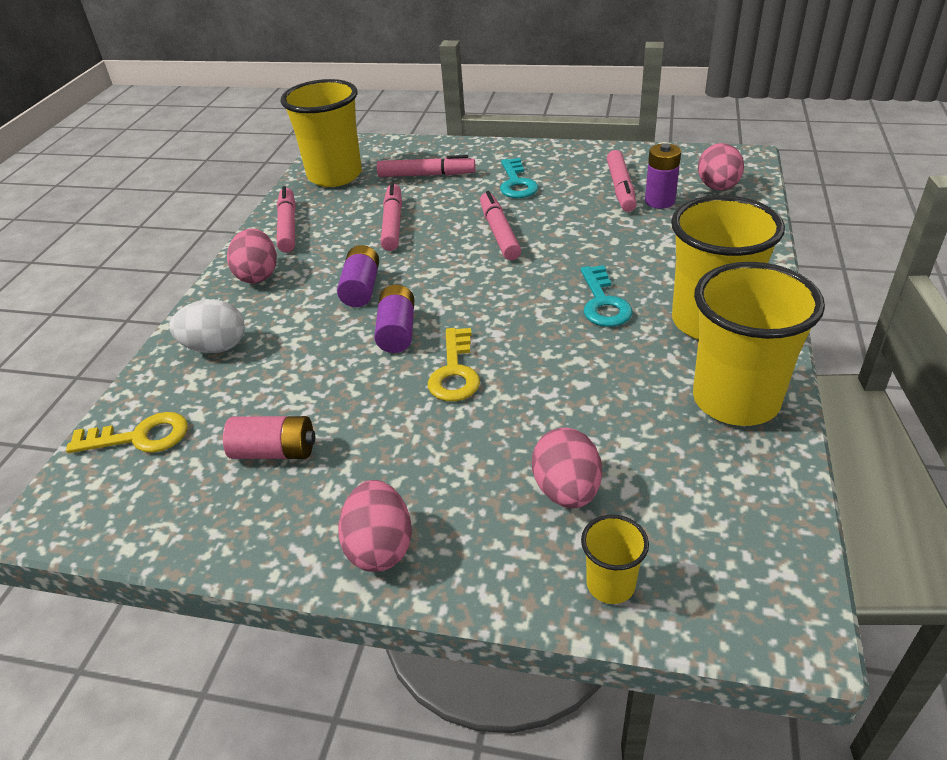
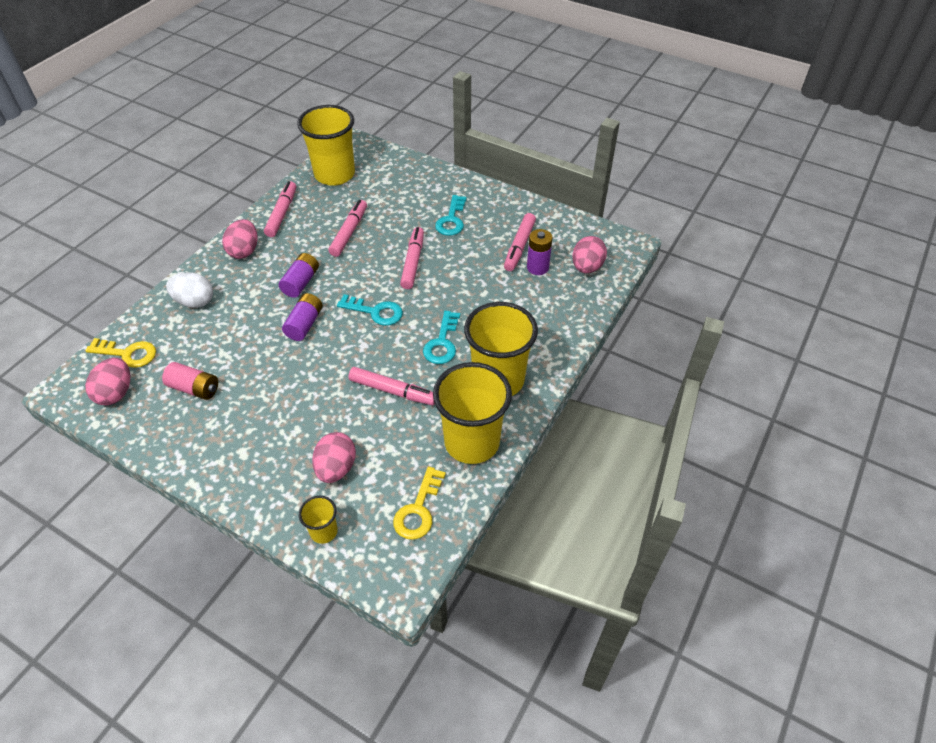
camera: 15 degrees right, 10 degrees up
pink egg [338,480,412,572] -> pink egg moved to [85,358,130,405]
pink marker [377,155,475,177] -> pink marker moved to [348,367,435,405]
yellow key [428,328,480,401] -> yellow key moved to [393,467,446,540]
none -> turquoise key [337,294,403,326]

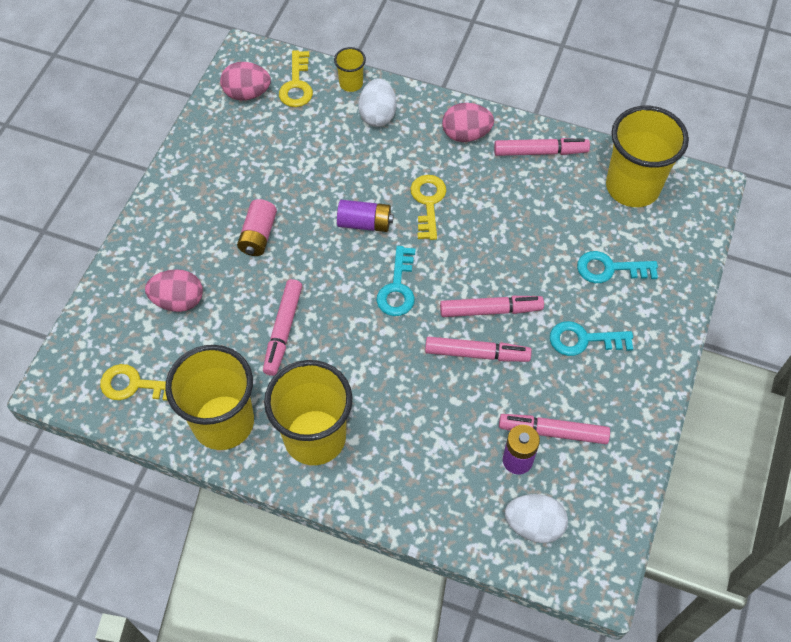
camera: 80 degrees right, 10 degrees up
pink battery [162,362,218,400] -> pink battery moved to [237,199,277,256]
purple battery [279,253,319,298] -> yellow key [410,175,446,240]
yellow cup [299,496,338,544] -> yellow cup moved to [334,47,366,92]
pink marker [329,200,367,257] -> pink marker moved to [425,337,532,362]
turquoise key [423,311,460,364] -> turquoise key moved to [577,251,658,283]
pink egg [572,236,607,273] -> white egg [505,494,568,543]

